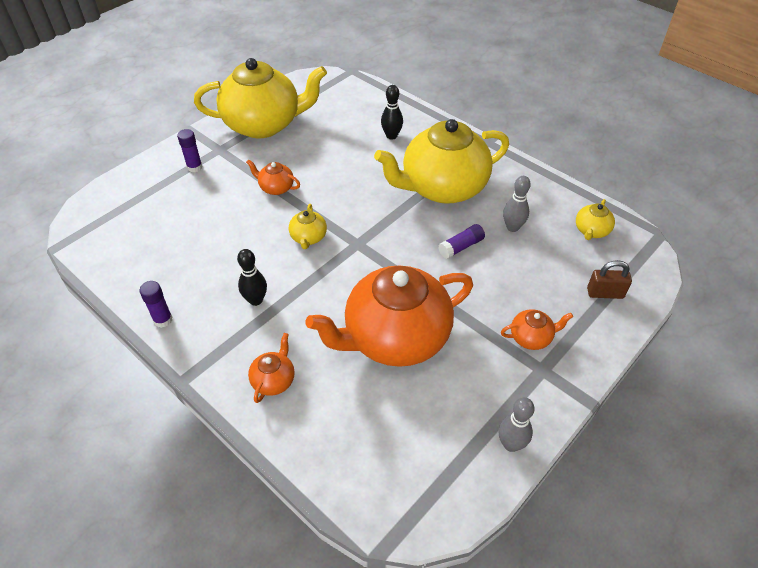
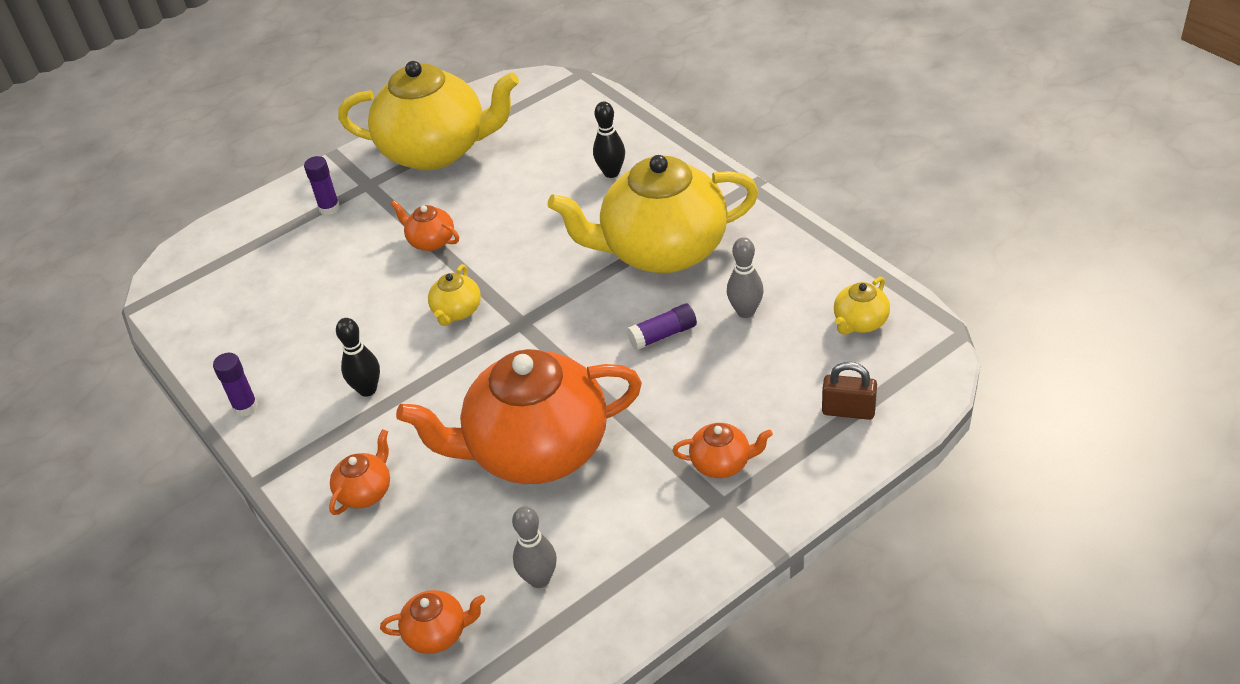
camera: 15 degrees right, 5 degrees down
grey bowling pin [499,397,535,452] -> grey bowling pin moved to [512,506,557,588]
none -> orange teapot [380,590,485,654]

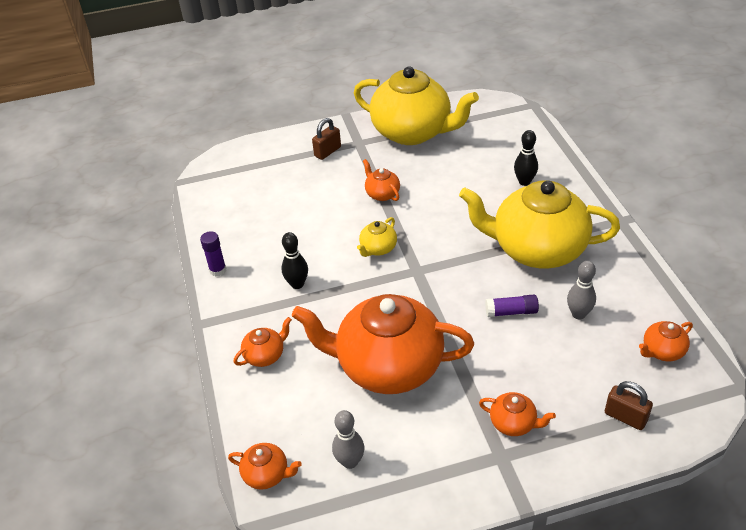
camera: 20 degrees right, 0 degrees up
purple glue stick [304,156,340,215] -> brown padlock [312,118,341,160]
yellow teapot [834,277,890,335] -> orange teapot [639,321,693,361]

